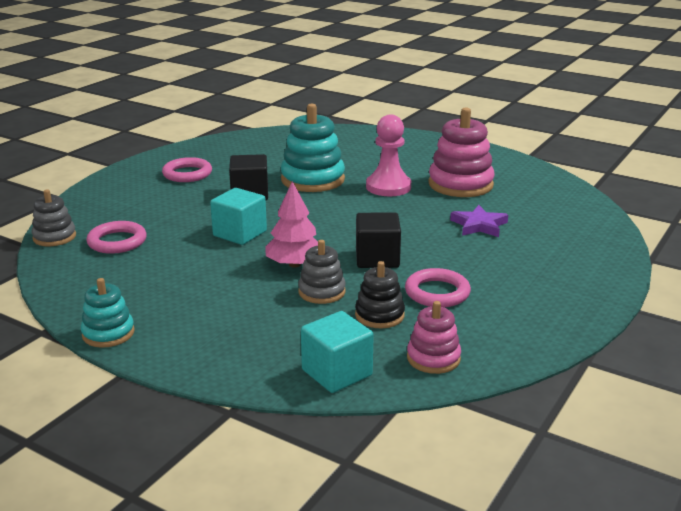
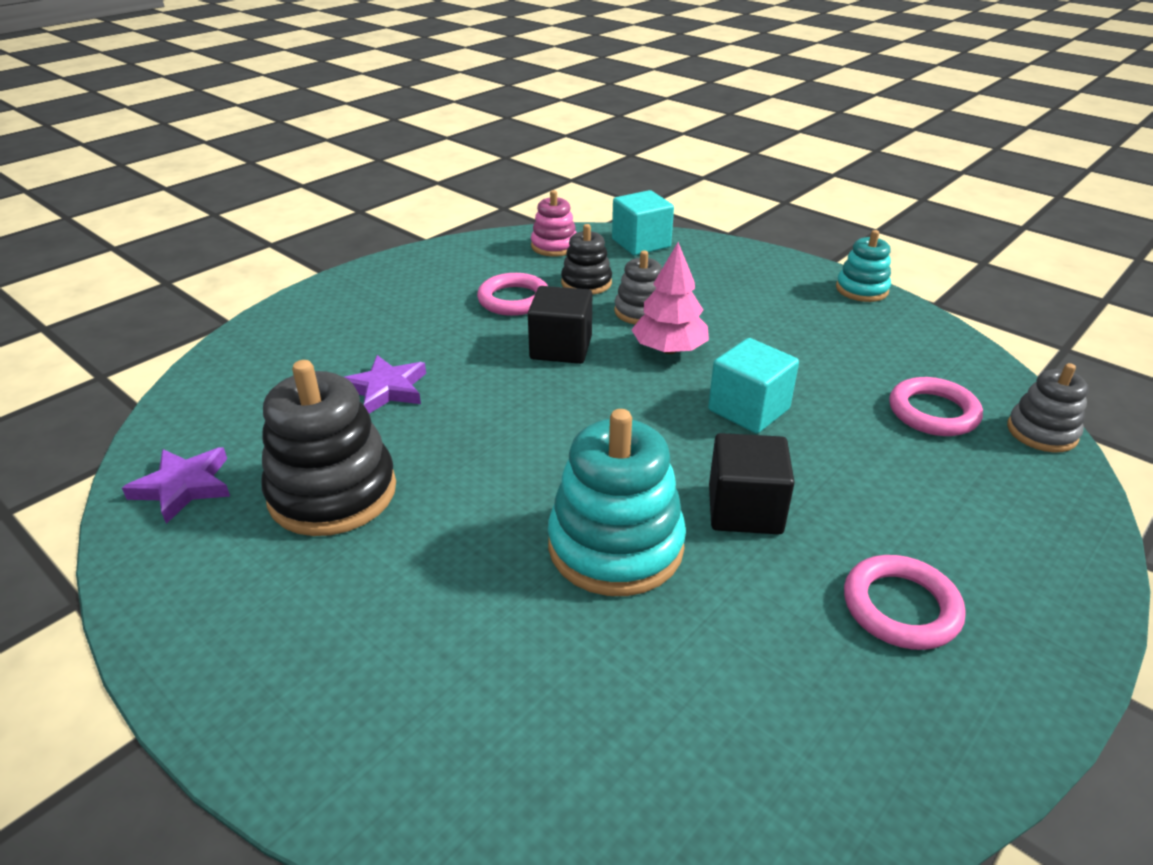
camera: 170 degrees left, 10 degrees up
pink pawn [366,114,411,196] -> none
pink stacking toy [428,108,495,197] -> black stacking toy [261,360,396,536]
none -> purple star [122,447,230,524]

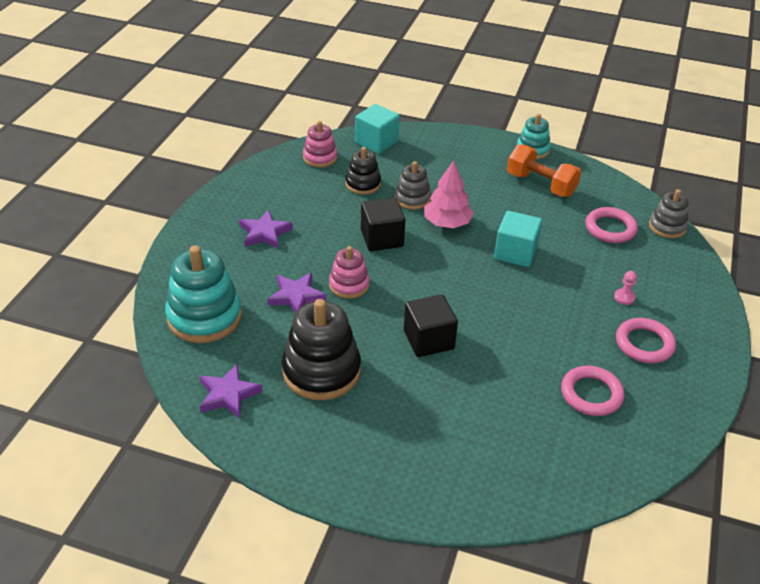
camera: 25 degrees left, 5 degrees up
pink ring [477,273,548,316] -> pink ring moved to [561,366,625,416]
turquoise stacking toy [548,409,686,596] -> turquoise stacking toy moved to [165,245,242,343]
black cube [709,433,795,534] -> black cube moved to [404,294,458,357]
none -> purple star [239,210,293,249]
none -> pink stacking toy [329,246,370,299]
none -> orange dumbbell [507,144,581,197]
none -> pink pawn [614,271,637,305]

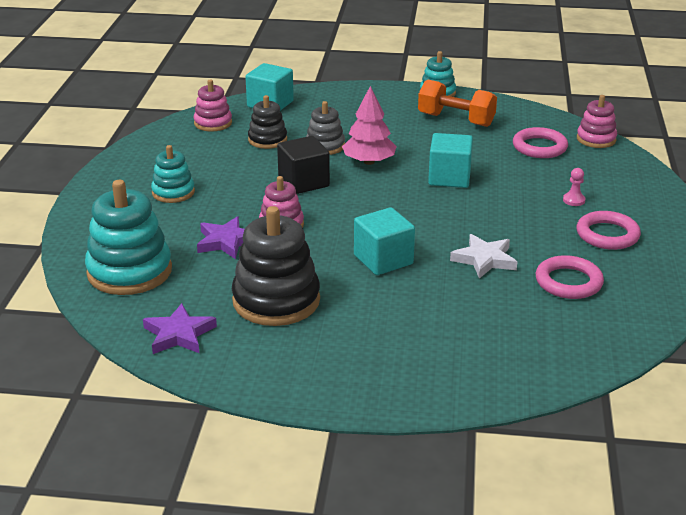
camera: 10 degrees left, 10 degrees down
purple star [239,210,293,249] -> turquoise stacking toy [151,145,195,203]
black cube [404,294,458,357] -> turquoise cube [354,207,415,275]
grey stacking toy [649,189,689,238] -> pink stacking toy [577,95,617,148]
none -> white star [450,234,517,279]

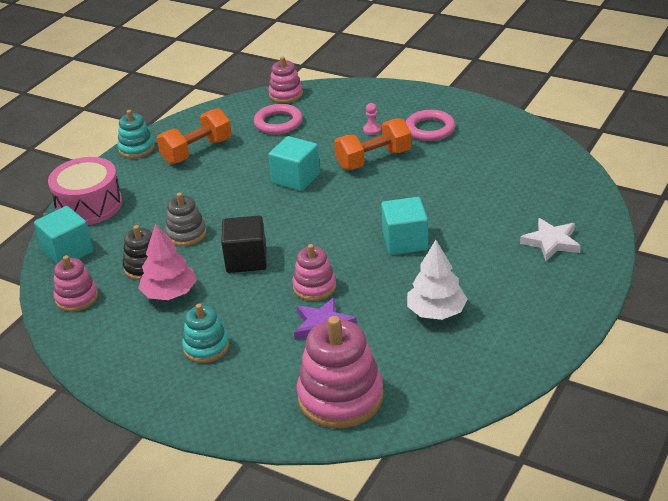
camera: 65 degrees left, 5 degrees up
turquoise stacking toy [85,180,172,295] -> pink stacking toy [297,316,383,428]
purple star [143,303,217,354] -> none
black stacking toy [232,206,320,326] -> white tree [407,240,468,320]
pink tree [342,86,397,165] -> pink tree moved to [138,223,197,300]
white star [450,234,517,279] -> white star moved to [520,218,581,261]
pink ring [536,255,604,299] -> none
none -> pink drum [48,157,122,225]
none -> orange dumbbell [334,118,412,170]

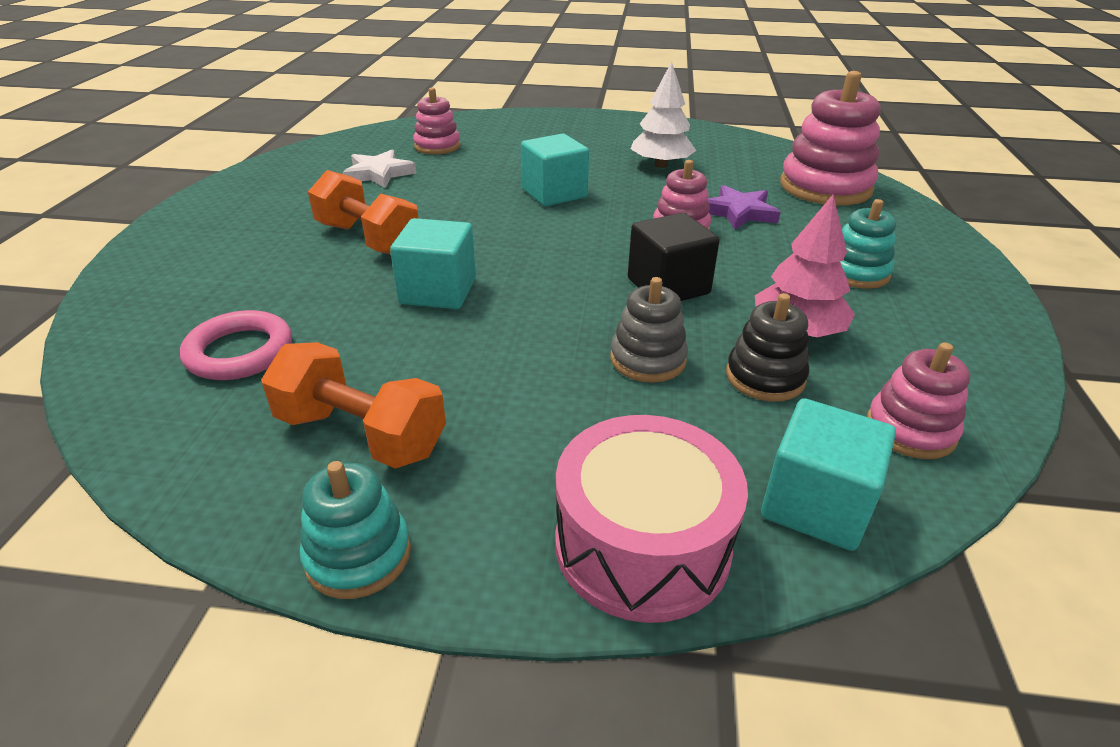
camera: 115 degrees left, 0 degrees up
pink stacking toy [268,56,303,103] -> pink stacking toy moved to [413,88,460,155]
pink pawn [363,103,382,135] -> none
pink ring [406,110,455,141] -> none
white star [520,218,581,261] -> white star moved to [343,150,416,188]

